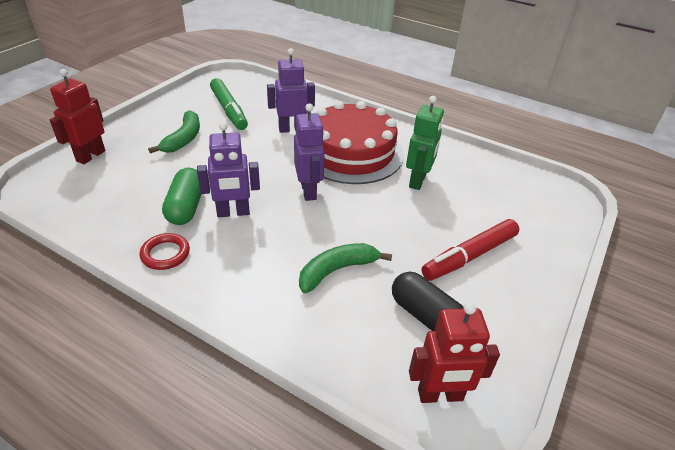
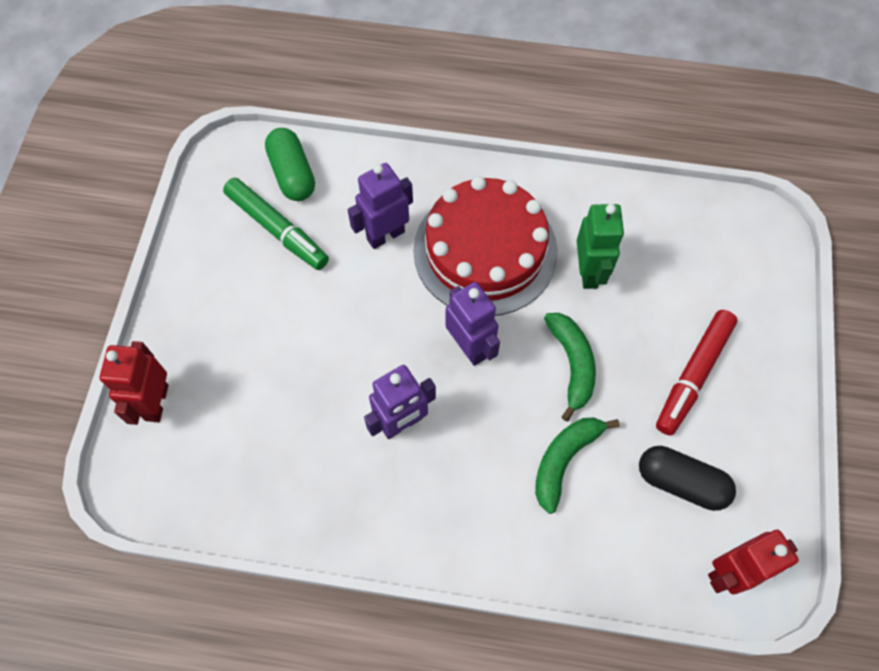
camera: 20 degrees left, 25 degrees up
red ring [140,233,190,270] -> none
green banana [148,110,200,153] -> green banana moved to [544,313,596,421]
green capsule [162,168,201,225] -> green capsule moved to [265,128,315,201]

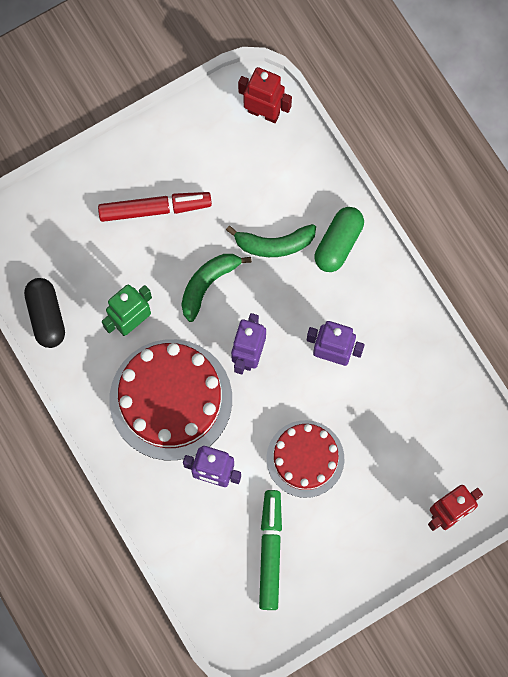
camera: 130 degrees left, 10 degrees up
green capsule [265,128,315,201] -> green capsule moved to [315,207,364,272]
black capsule [639,446,736,511] -> black capsule moved to [24,278,65,348]
none -> red cake [267,420,344,498]

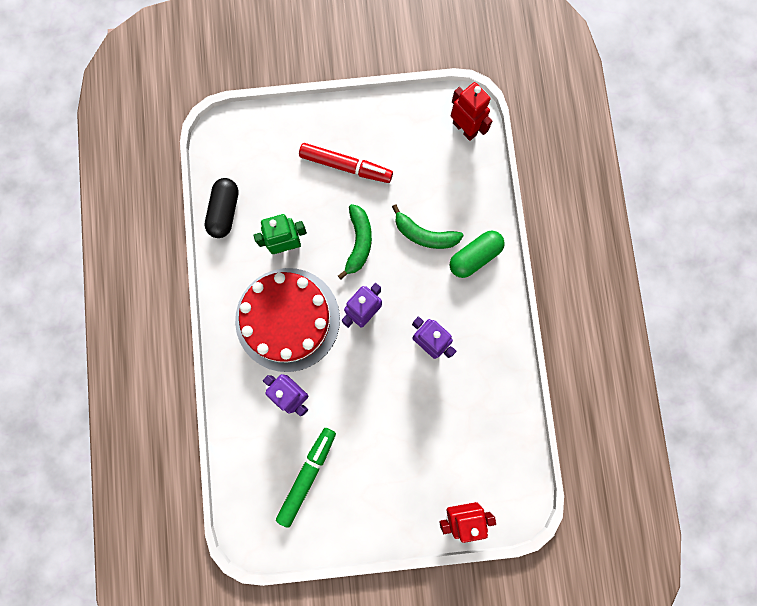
camera: 25 degrees right, 5 degrees up
green banana [181,254,252,322] -> green banana turned 120 degrees clockwise [338,204,372,279]
red cake [267,420,344,498] -> none

